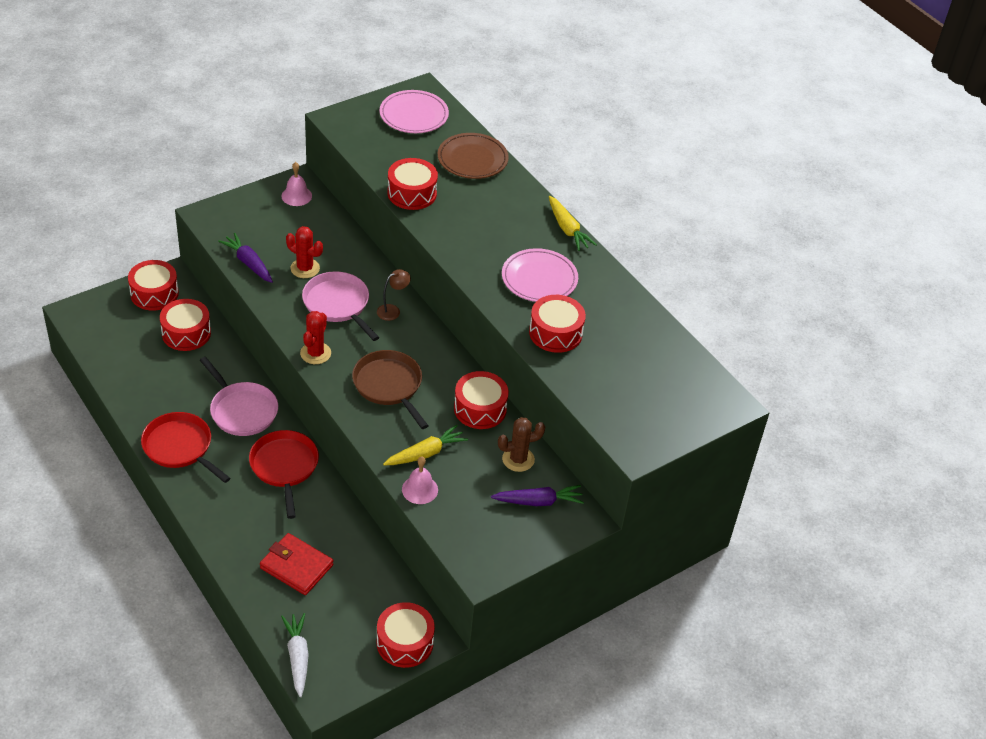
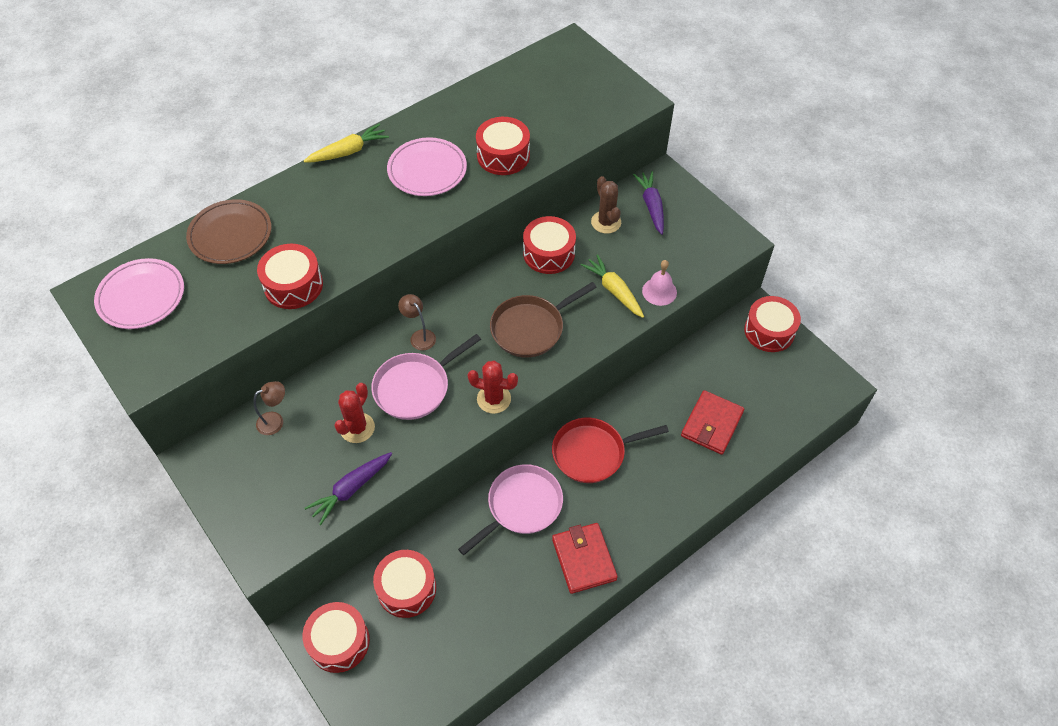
camera: 90 degrees left, 10 degrees up
red pan [141,412,230,483] -> red wallet [552,523,618,594]
pink bell [281,162,312,206] -> none
white carrot [281,613,309,697] -> none
none -> brown lamp [254,381,285,435]

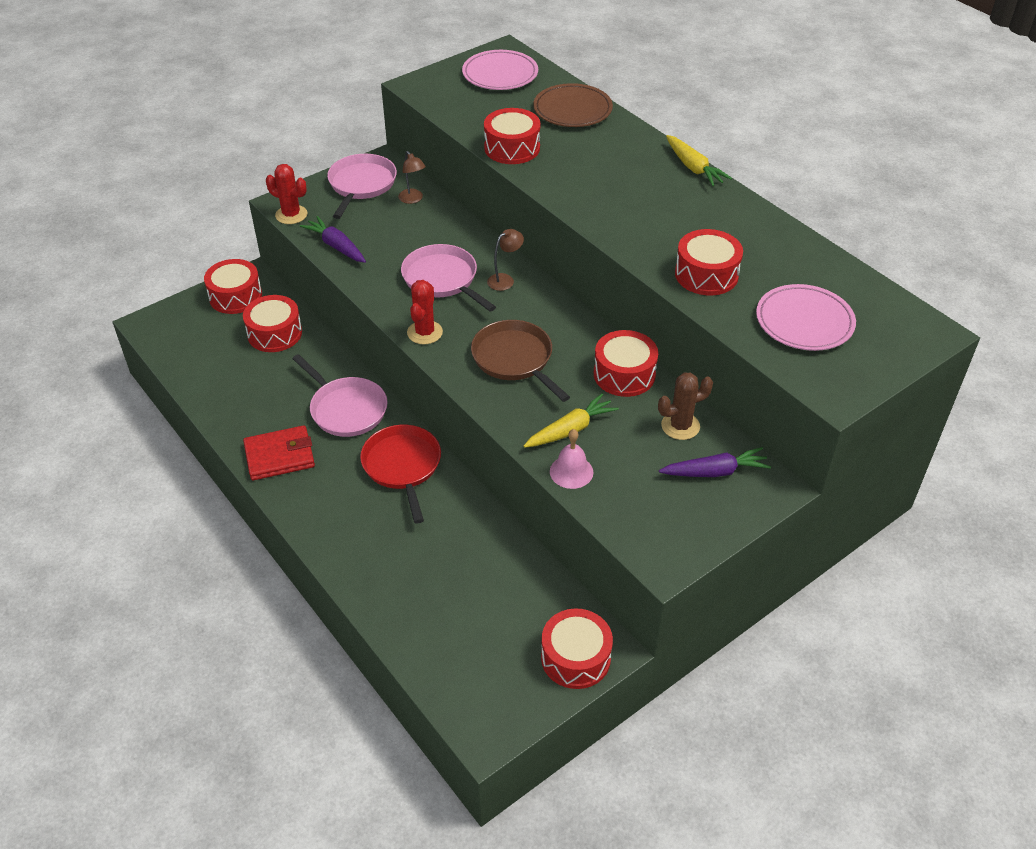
camera: 90 degrees right, 10 degrees down
red cactus [334,383,375,443] -> red cactus moved to [266,164,308,224]
pink plate [387,137,467,196] -> pink plate moved to [756,284,856,351]
red wallet [681,390,744,455] -> none
none -> pink pan [327,154,397,219]

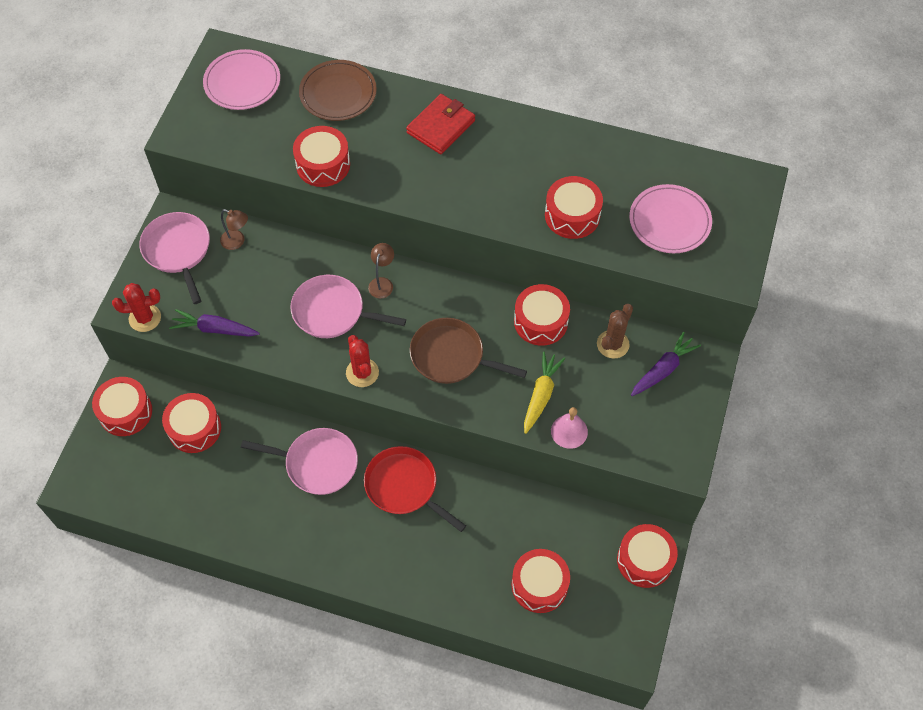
camera: 35 degrees left, 15 degrees up
red wallet [243,425,315,480] -> red wallet moved to [406,94,475,154]
yellow carrot [666,135,732,186] -> none
none -> red drum [512,549,570,613]

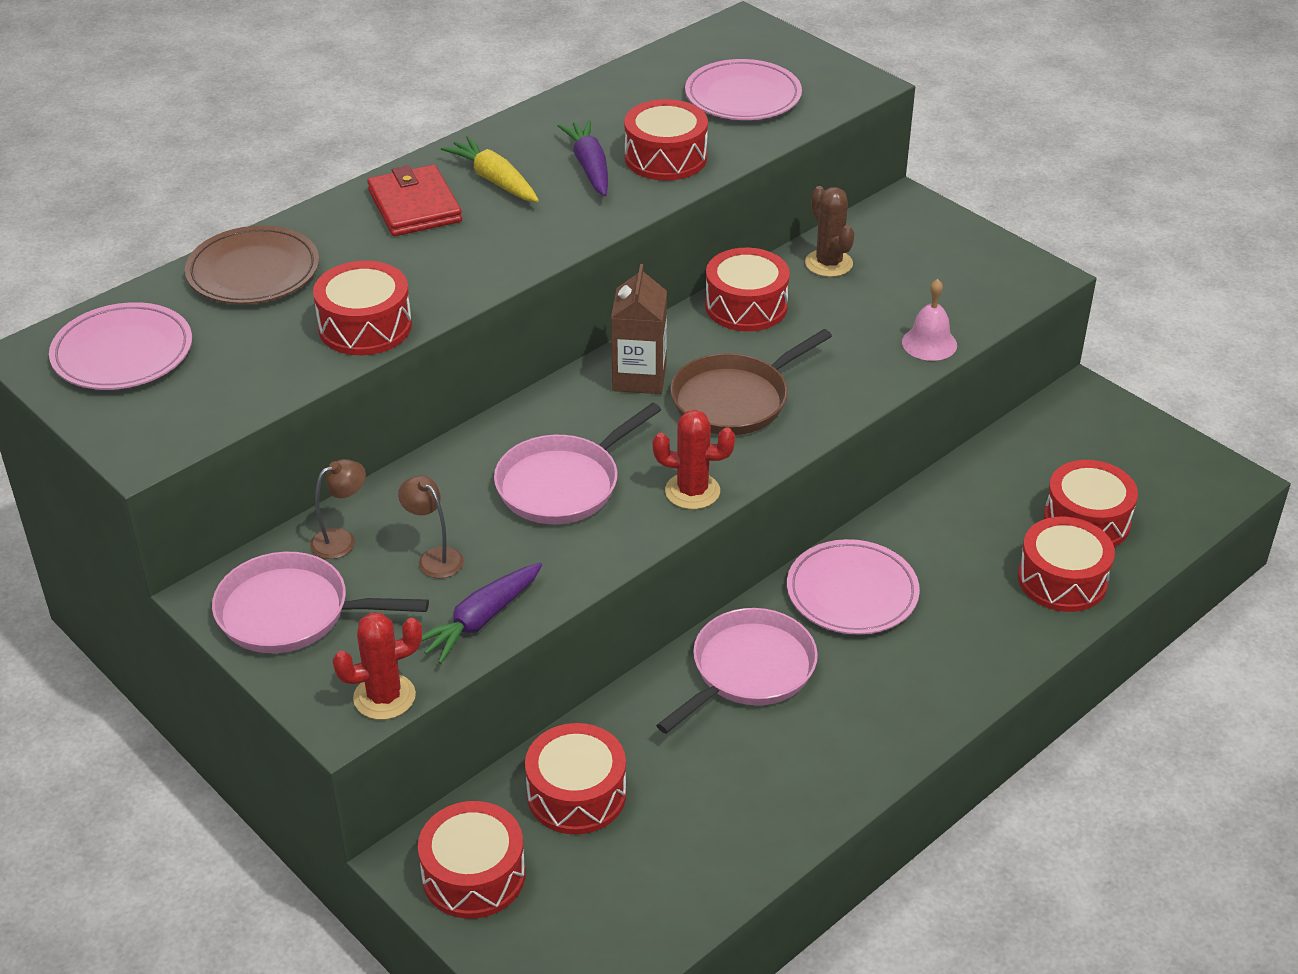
camera: 60 degrees left, 20 degrees down
red cactus [112,283,161,332] -> red cactus turned 45 degrees clockwise [332,613,422,720]
red pan [364,446,466,532] -> pink plate [787,539,920,635]
brown lamp [368,243,394,299] -> brown lamp moved to [398,476,464,578]
yellow carrot [524,352,565,434] -> yellow carrot moved to [441,136,539,202]
red drum [617,524,678,588] -> red drum moved to [1018,517,1115,612]
purple carrot [631,331,701,396] -> purple carrot moved to [558,120,608,196]
none -> brown carton [611,264,667,394]

